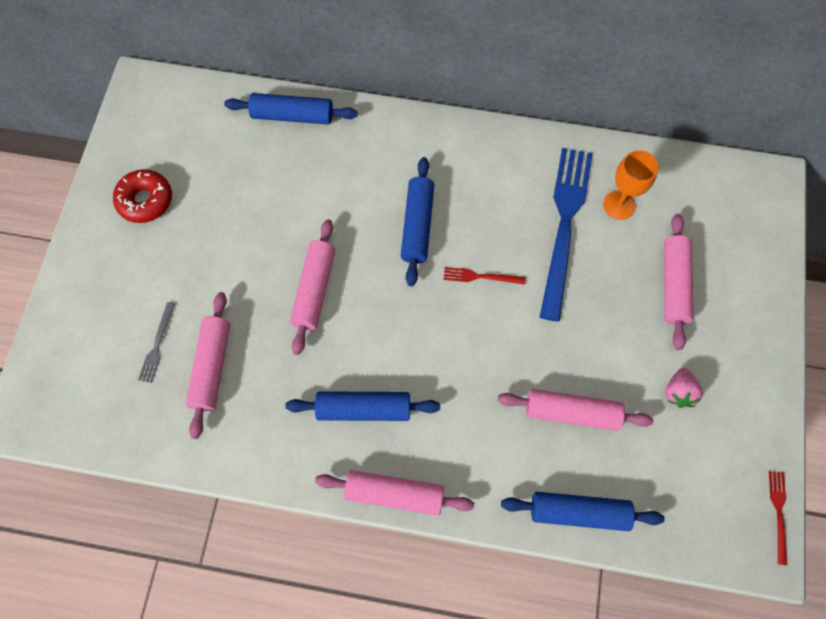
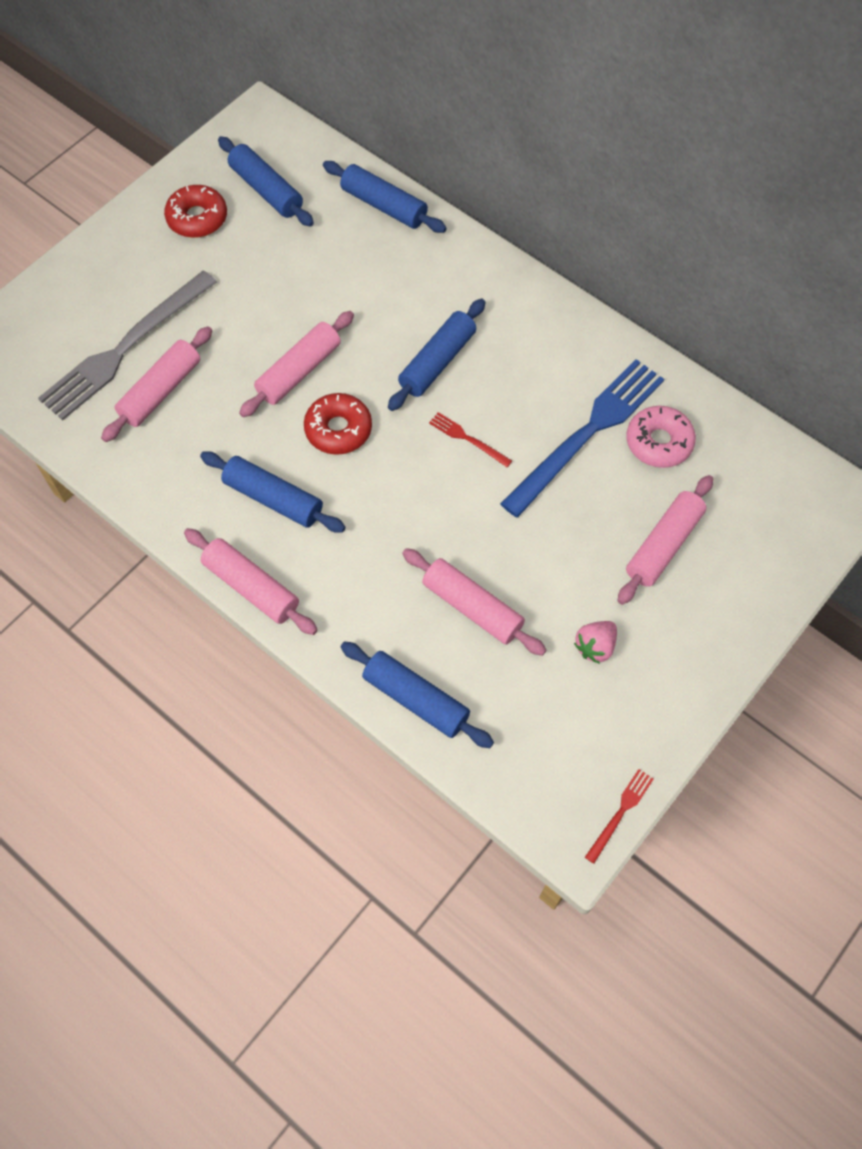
camera: 30 degrees right, 5 degrees down
grey fork [138,302,175,383] -> grey fork [38,270,217,420], size x2.39
orange goblet [603,150,659,220] -> pink donut [626,406,696,468]
none -> blue rolling pin [218,136,314,226]
none -> red donut [304,393,372,455]

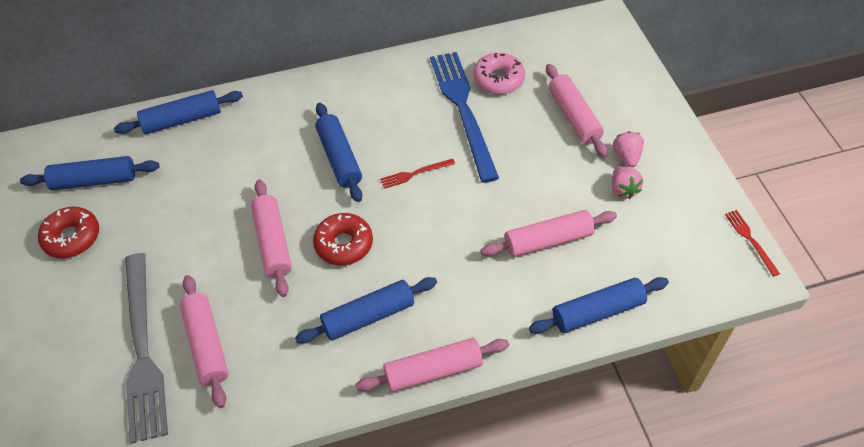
camera: 55 degrees left, 10 degrees down
none -> pink strawberry [612,131,644,167]

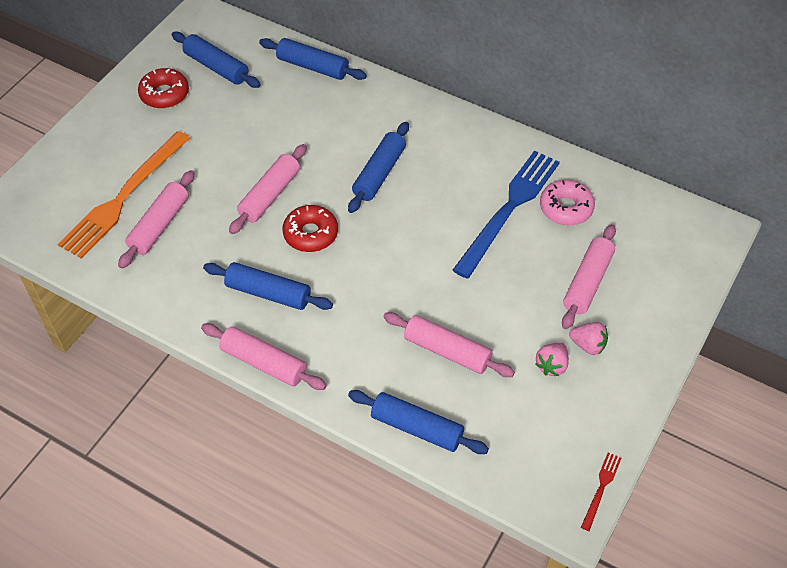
camera: 45 degrees right, 0 degrees up
grey fork [125,253,168,444] -> orange fork [58,131,190,259]
red fork [380,159,455,189] -> none
pink strawberry [612,131,644,167] -> pink strawberry turned 75 degrees clockwise [569,322,608,355]

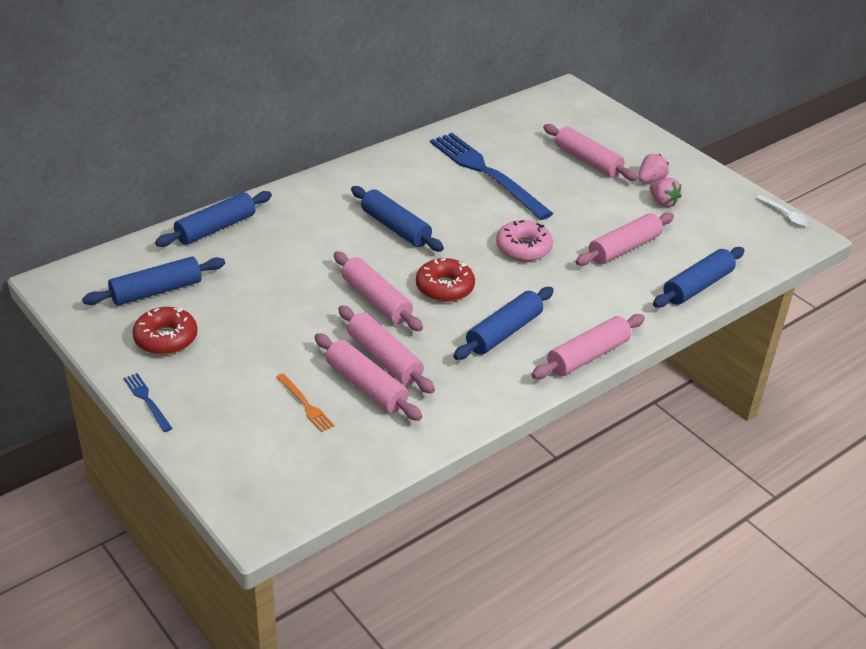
camera: 70 degrees left, 15 degrees down
orange fork [58,131,190,259] -> orange fork [276,373,334,432], size x0.42
pink donut [540,180,595,225] -> pink donut moved to [496,220,553,261]
red fork [581,452,621,531] -> white spoon [756,195,810,226]
none -> blue fork [123,373,172,432]
none -> pink rolling pin [338,305,435,394]

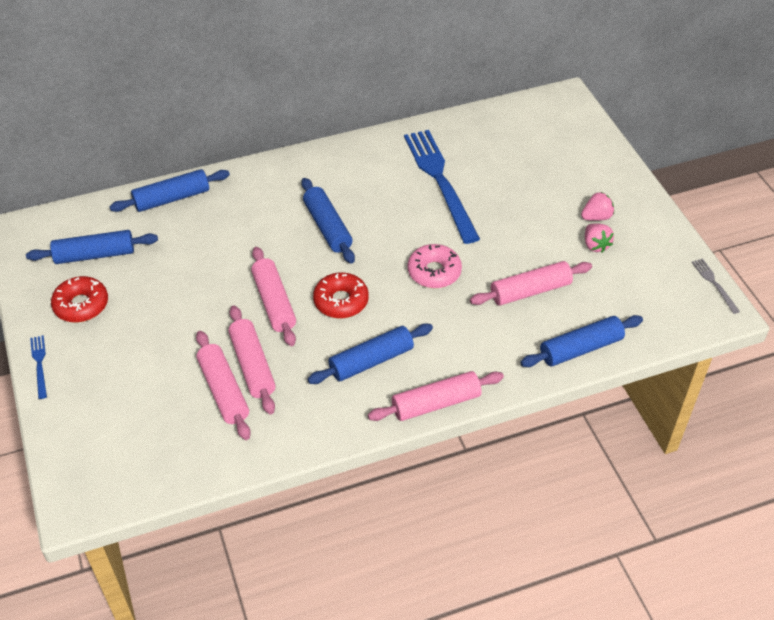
camera: 20 degrees right, 10 degrees up
orange fork [276,373,334,432] -> none
pink rolling pin [543,124,638,181] -> none
white spoon [756,195,810,226] -> grey fork [692,258,740,314]

